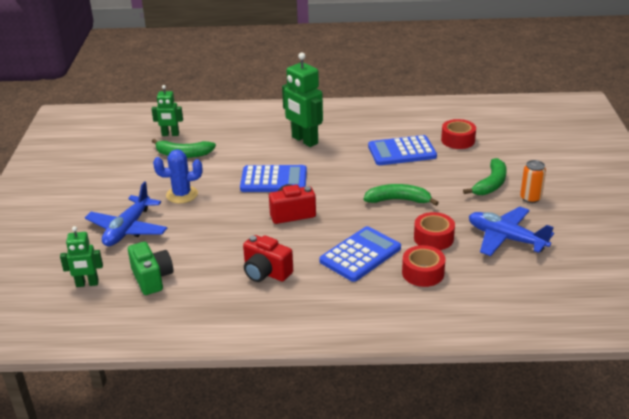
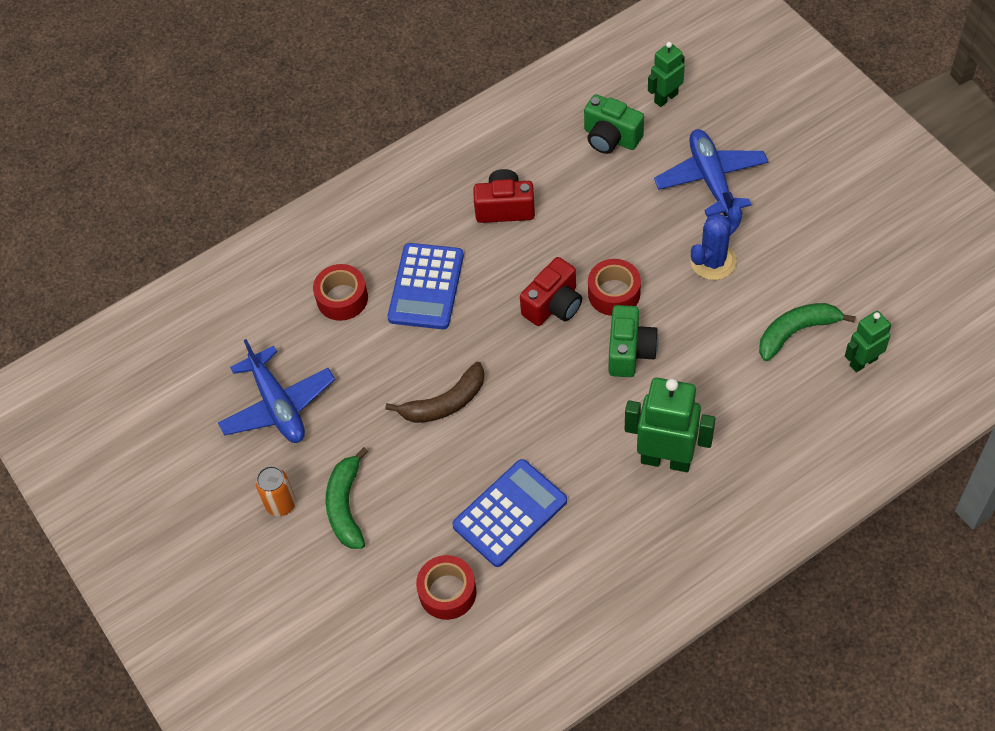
camera: 150 degrees right, 25 degrees up
blue calculator [240,165,307,192] -> green camera [609,305,658,377]
green banana [364,184,439,206] -> brown banana [385,362,484,423]
red tape [414,212,455,250] -> red tape moved to [588,259,641,316]
blue plane [469,206,554,256] -> blue plane turned 60 degrees clockwise [218,339,335,443]

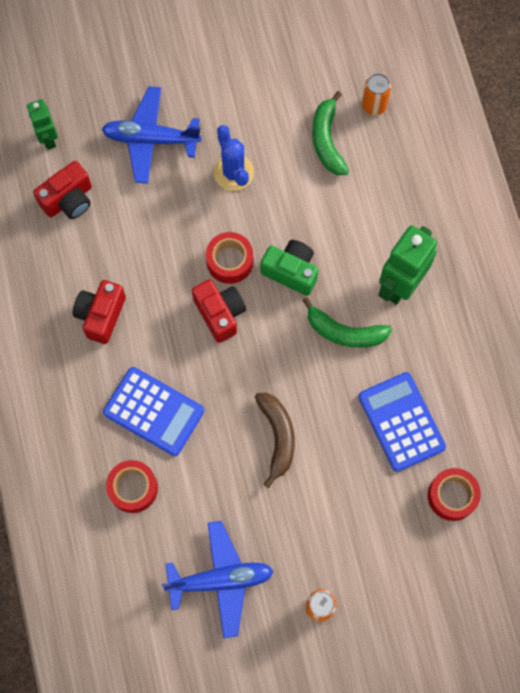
camera: 75 degrees left, 15 degrees up
green banana [326,447,368,549] -> green banana moved to [303,297,392,348]
green camera [584,94,644,154] -> red camera [33,161,92,219]
green robot [845,311,891,372] -> orange can [362,73,391,116]

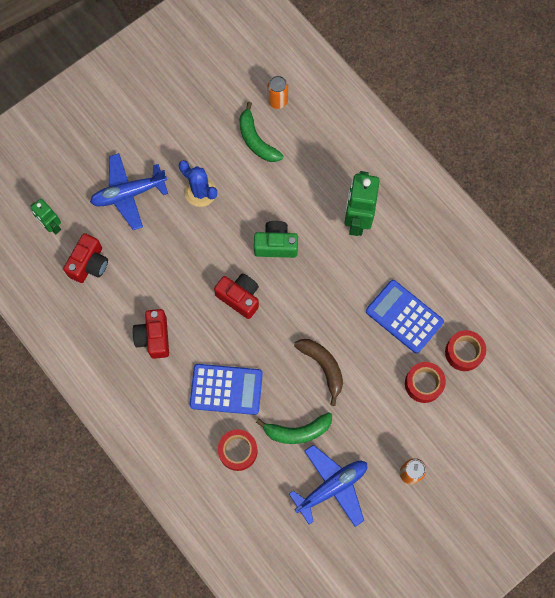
camera: 25 degrees left, 0 degrees up
red tape [206,232,253,284] -> red tape moved to [405,362,446,403]
green banana [303,297,392,348] -> green banana moved to [256,412,332,444]

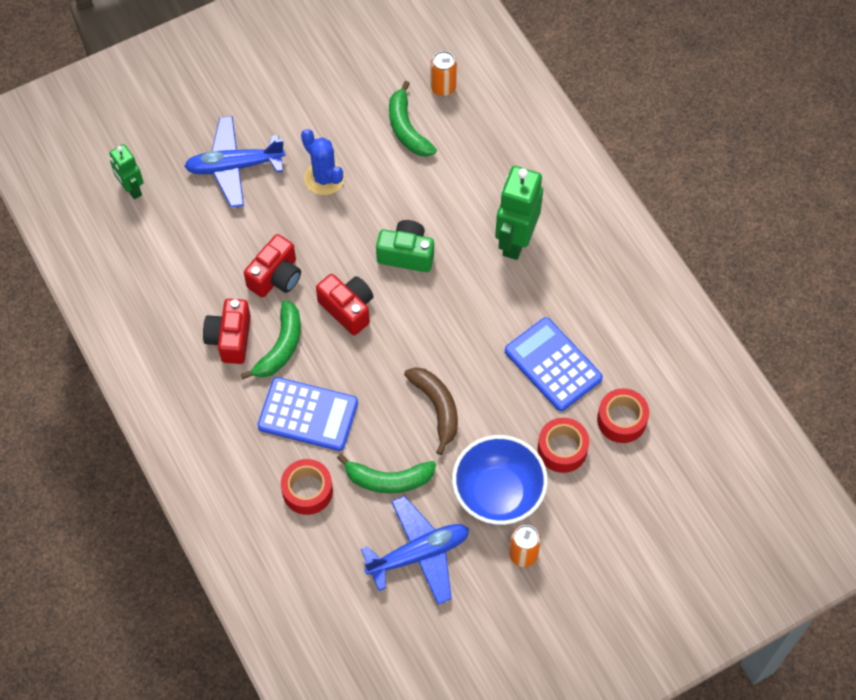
camera: 10 degrees right, 10 degrees down
red camera [63,233,108,283] -> red camera moved to [244,234,301,298]
none -> green banana [241,300,301,379]
none -> blue bowl [452,435,548,525]

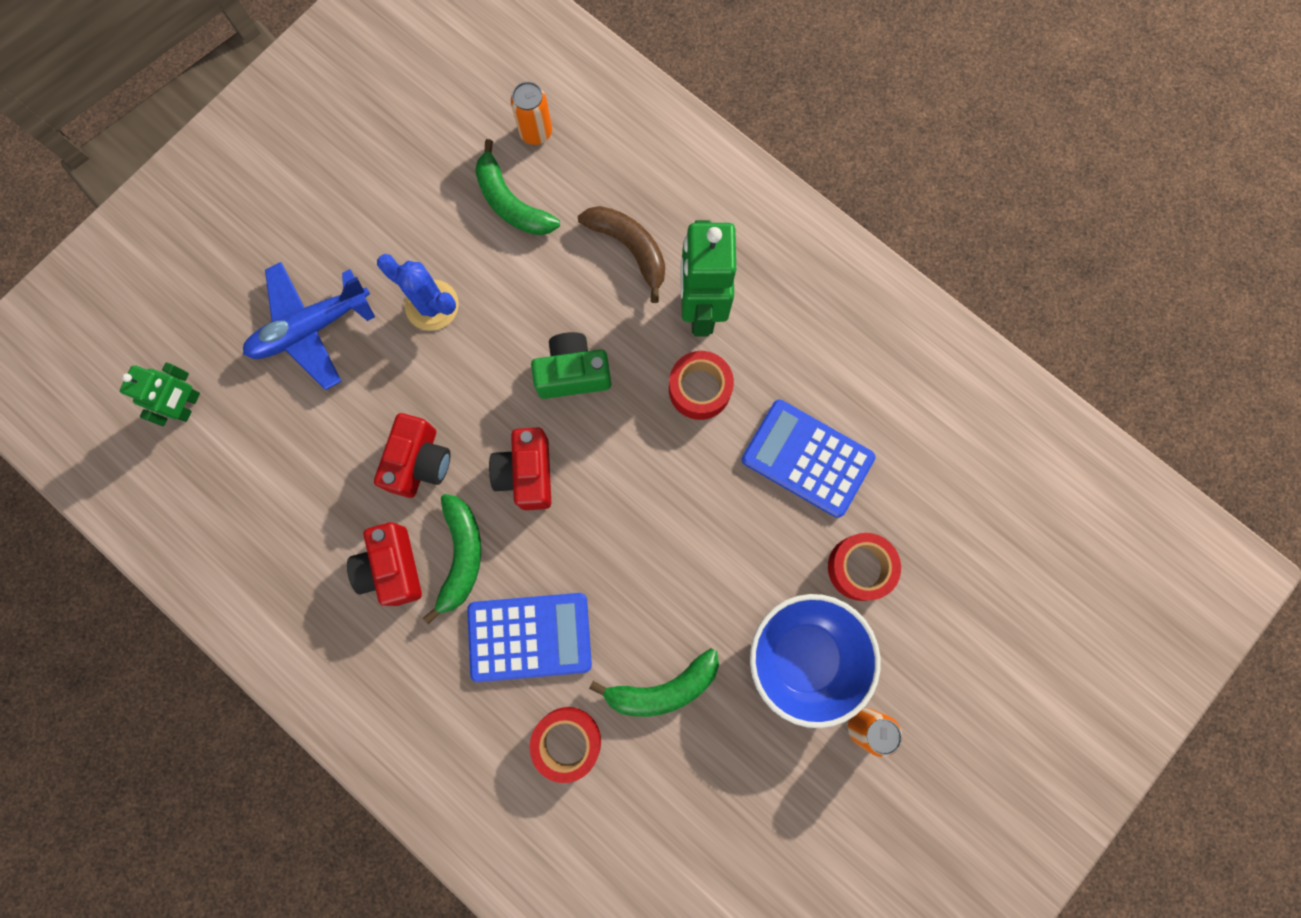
camera: 20 degrees left, 15 degrees up
green robot [109,144,144,199] -> green robot turned 105 degrees counterclockwise [120,363,200,426]
red camera [316,274,374,335] -> red camera turned 120 degrees counterclockwise [489,428,551,510]
blue plane [361,496,469,605] -> none
brown banana [404,367,458,455] -> brown banana moved to [578,206,665,303]
red tape [597,388,649,443] -> red tape moved to [669,351,734,420]

